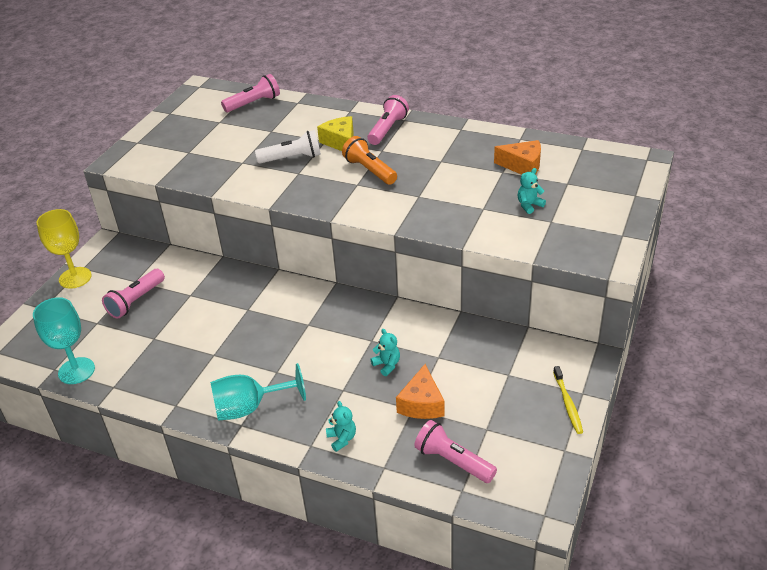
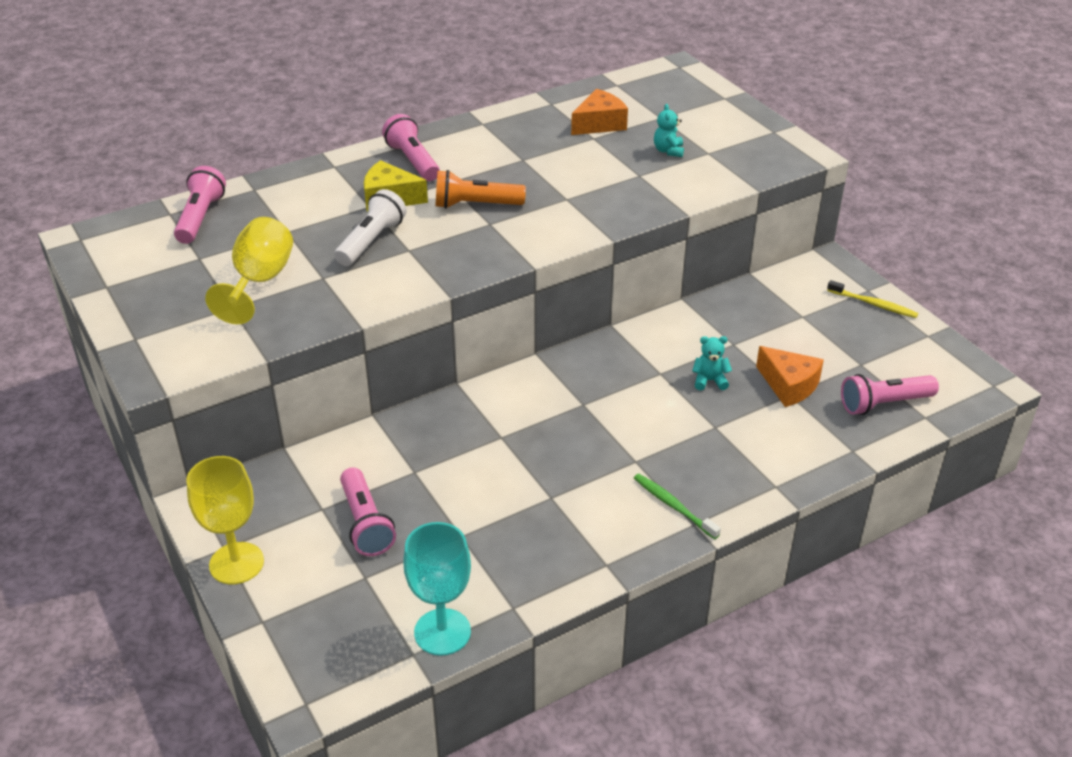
camera: 55 degrees left, 0 degrees up
turquoise goblet [210,363,306,421] -> green toothbrush [634,474,721,539]
turquoise teddy bear [326,401,356,452] -> none
none -> yellow goblet [205,217,293,324]

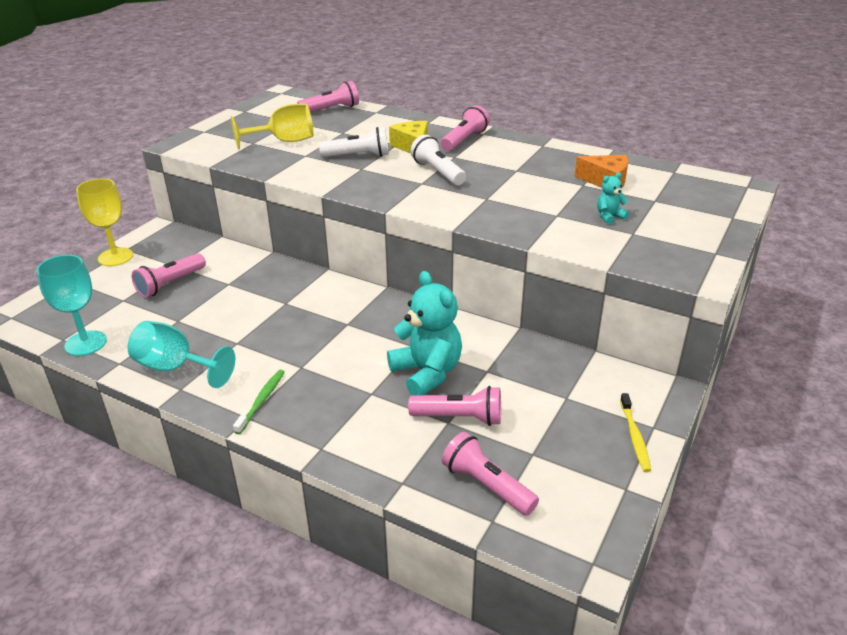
camera: 60 degrees right, 5 degrees down
orange flashlight [435,170,526,209] -> white flashlight [410,135,466,185]
turquoise teddy bear [692,336,732,390] -> turquoise teddy bear [387,271,462,395], size x2.20
orange cheese [756,346,824,407] -> pink flashlight [408,386,501,426]
none -> turquoise goblet [128,321,235,388]

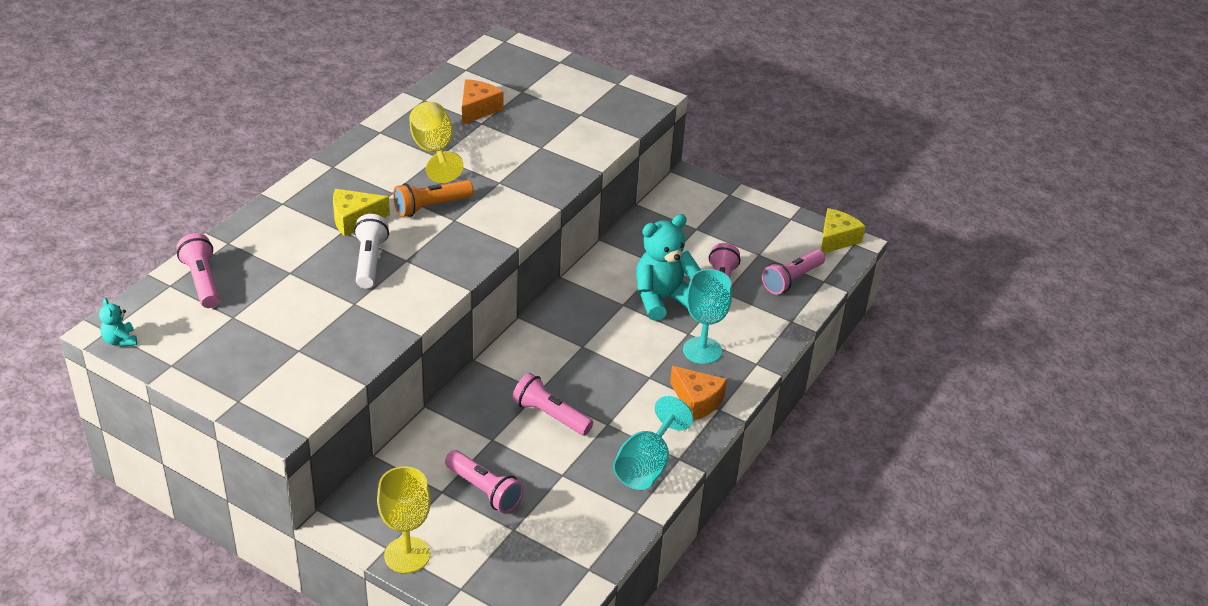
camera: 90 degrees left, 5 degrees up
turquoise goblet [36,255,107,356] -> turquoise goblet moved to [683,269,732,364]
yellow goblet [231,104,313,150] -> yellow goblet moved to [409,102,464,183]
green toothbrush [233,370,285,434] -> orange cheese [670,366,727,421]
white flashlight [410,135,466,185] -> orange flashlight [393,180,474,217]
pink flashlight [441,105,490,151] -> pink flashlight moved to [512,373,593,435]
turquoise teddy bear [597,172,629,224] -> turquoise teddy bear moved to [99,298,137,347]
yellow toothbrush [620,393,651,472] -> none
none -> yellow cheese [821,208,865,253]

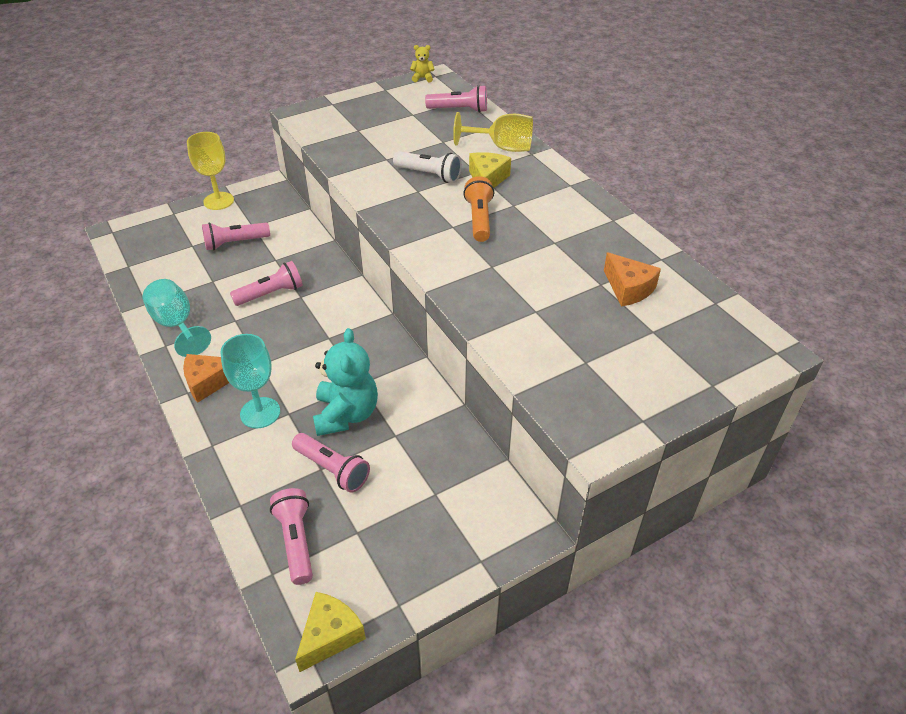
camera: 120 degrees right, 5 degrees up
turquoise teddy bear [99,298,137,347] -> yellow teddy bear [410,45,435,82]
yellow goblet [409,102,464,183] -> yellow goblet moved to [453,112,533,152]
yellow cheese [821,208,865,253] -> yellow cheese turned 120 degrees counterclockwise [295,592,366,672]

